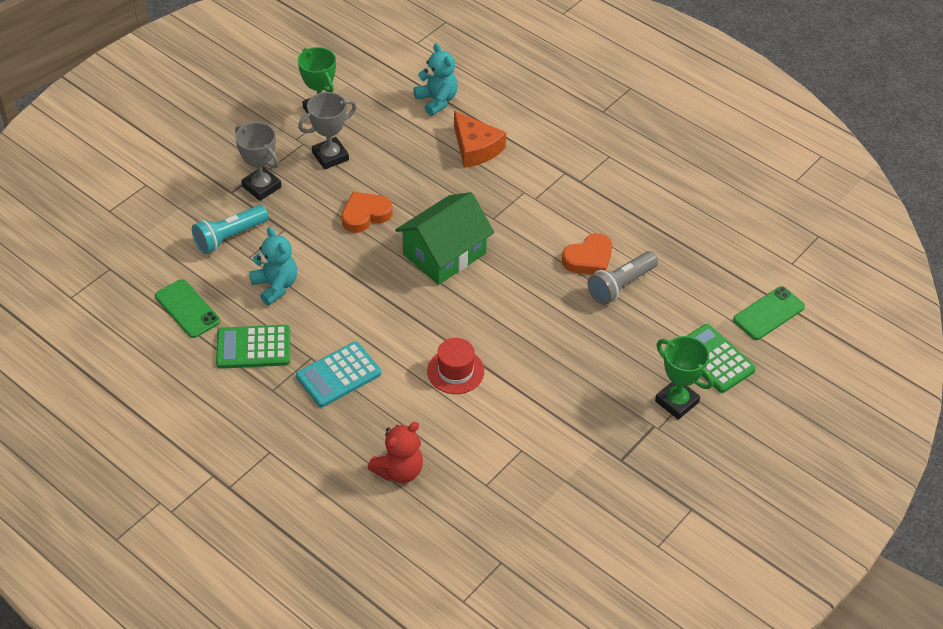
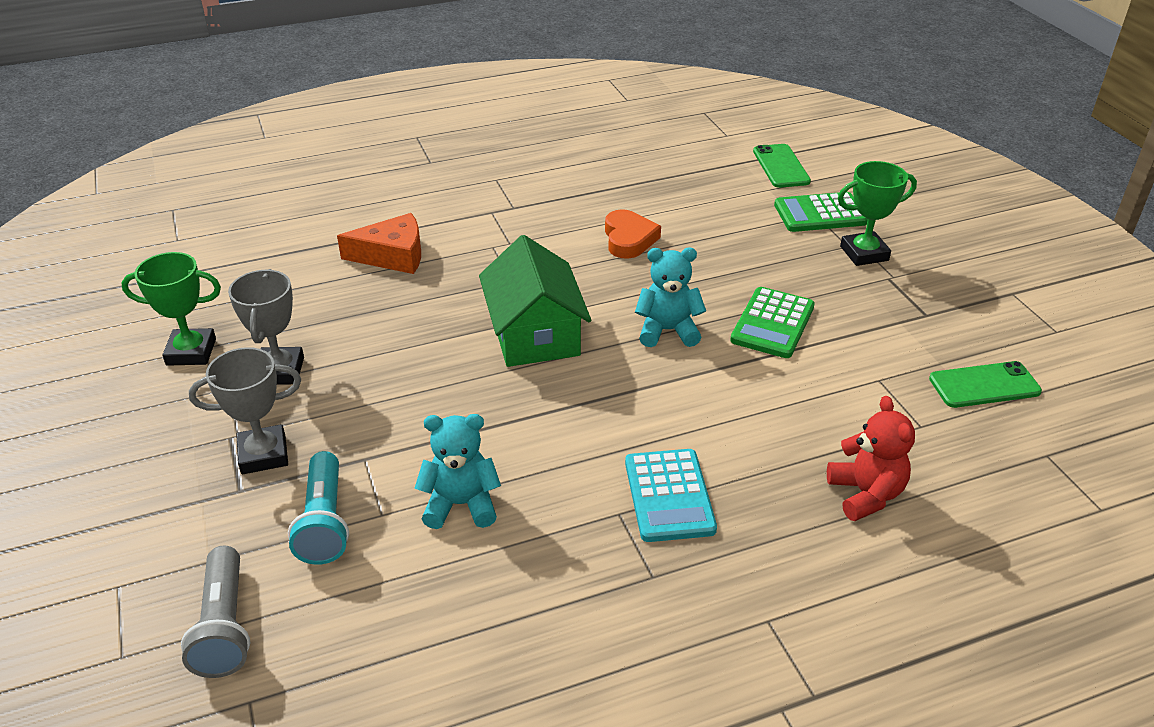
camera: 60 degrees left, 10 degrees down
green phone [155,279,220,338] -> green phone moved to [929,361,1042,408]
green calculator [216,325,290,369] -> green calculator moved to [730,287,815,358]
orange heart [342,192,393,233] -> none
turquoise teddy bear [414,43,458,116] -> turquoise teddy bear moved to [635,248,706,347]
red hat [427,338,484,394] -> none
grey flashlight [588,251,658,305] -> grey flashlight moved to [181,546,250,678]

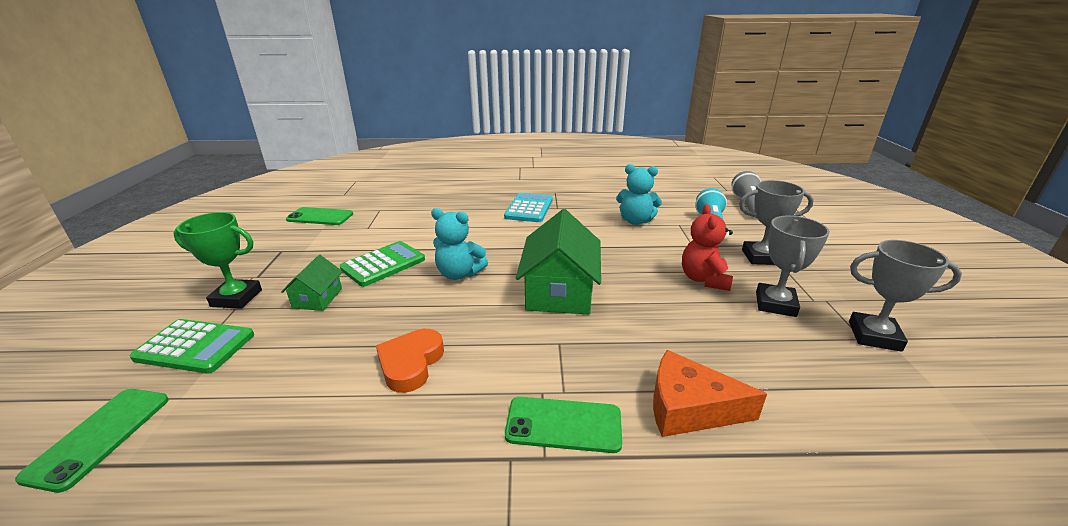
camera: 160 degrees left, 10 degrees down
green trophy [121,252,221,366] -> grey trophy [849,240,962,352]
red teddy bear [827,396,915,521] -> red teddy bear moved to [682,205,733,291]
none -> green house [281,255,343,311]
none -> green phone [505,397,622,453]

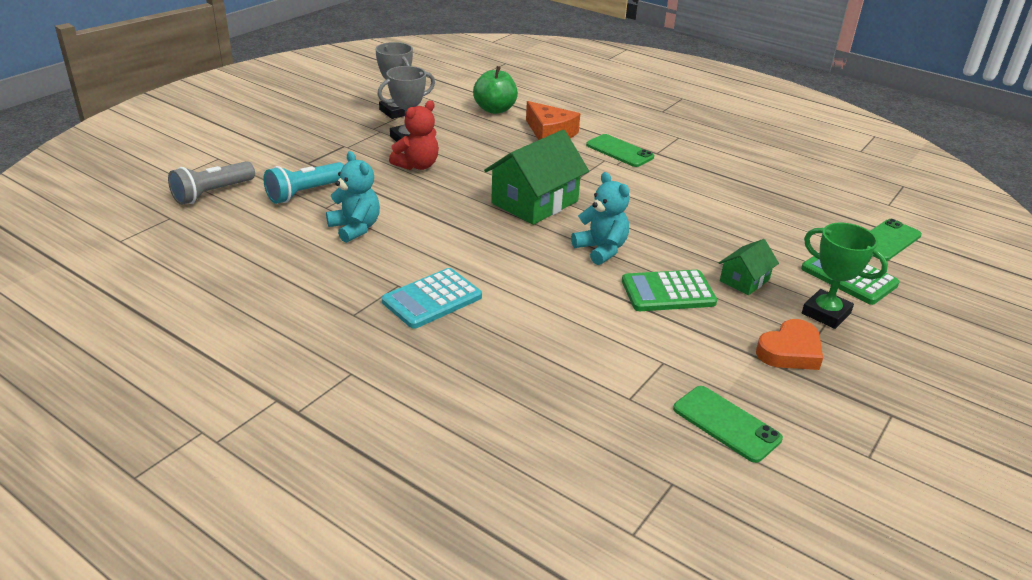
camera: 145 degrees left, 5 degrees up
orange heart [376,329,444,393] -> orange heart moved to [756,319,823,370]
grey trophy [739,180,814,265] -> none
none -> green apple [473,66,518,114]

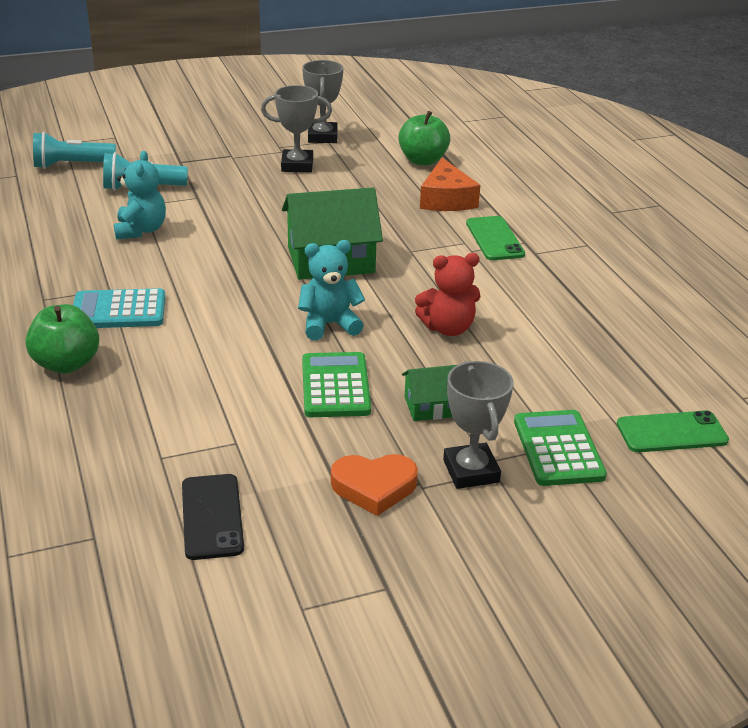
camera: 35 degrees right, 0 degrees up
grey flashlight [168,161,255,205] -> turquoise flashlight [33,132,116,169]
red teddy bear [389,100,439,170] -> red teddy bear moved to [415,253,481,336]
turquoise teddy bear [571,172,629,265] -> turquoise teddy bear turned 105 degrees counterclockwise [298,240,365,340]
green calculator [622,270,717,311] -> green calculator turned 60 degrees clockwise [302,352,371,417]
green phone [673,386,783,463] -> black phone [182,474,244,560]
green trophy [802,223,888,329] -> grey trophy [443,361,513,489]
none -> green apple [25,304,99,373]

